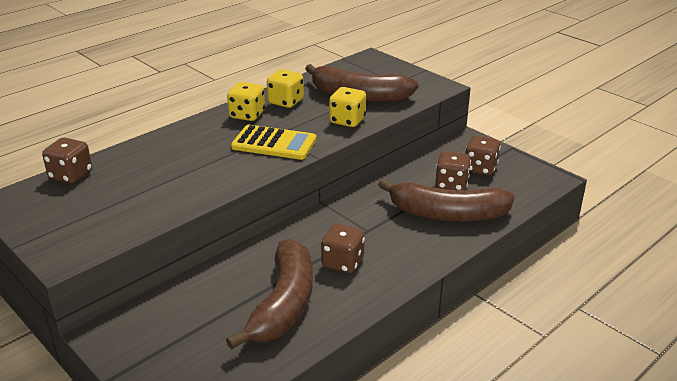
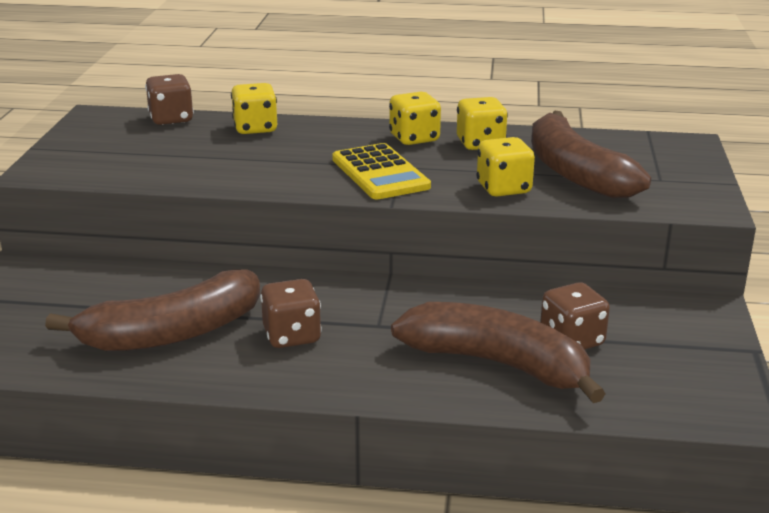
camera: 50 degrees right, 5 degrees down
brown banana [378,179,515,222] -> brown banana turned 150 degrees clockwise [391,302,605,403]
brown dice [465,136,501,176] -> none
none -> yellow dice [231,83,277,134]

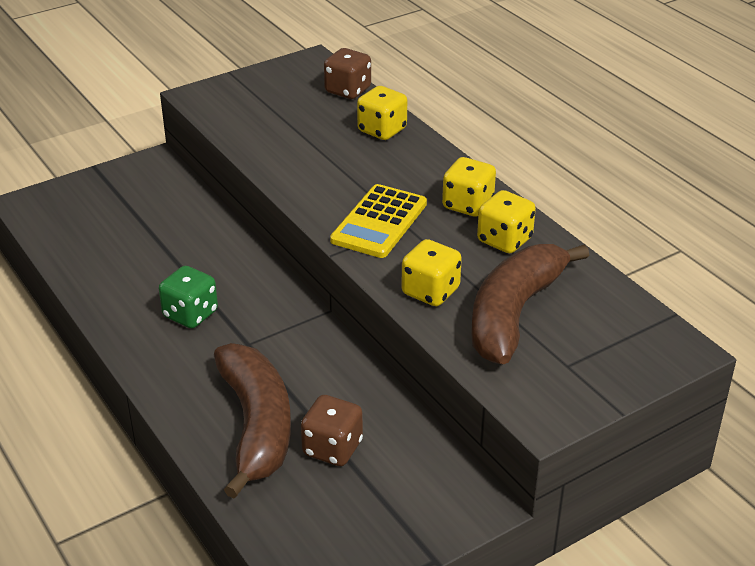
camera: 50 degrees right, 10 degrees up
brown banana [45,269,260,352] -> none
brown dice [260,279,322,348] -> green dice [159,266,218,328]

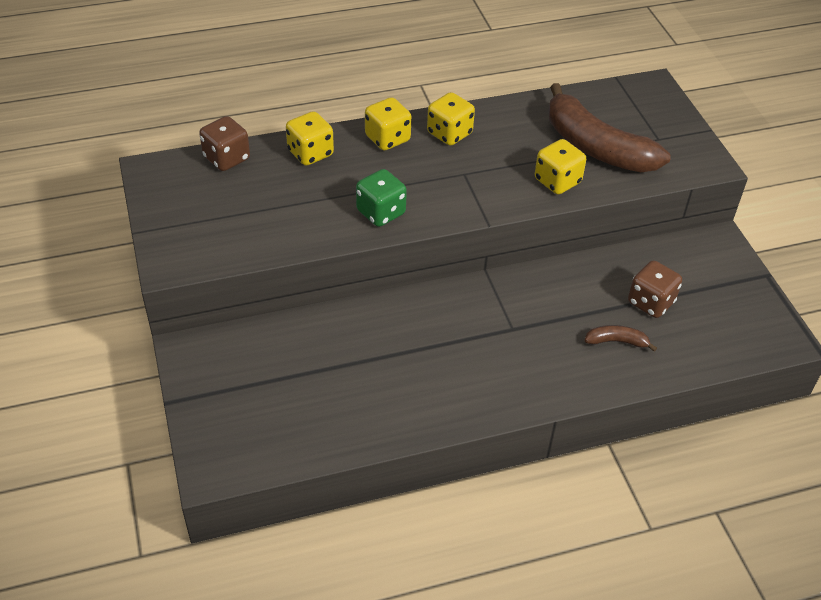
camera: 75 degrees left, 10 degrees up
green dice [159,266,218,328] -> green dice moved to [356,169,407,227]
brown banana [214,343,291,499] -> brown banana [585,325,657,352], size x0.42
yellow calculator [330,184,427,258] -> none
yellow dice [477,190,536,253] -> yellow dice moved to [365,97,411,150]

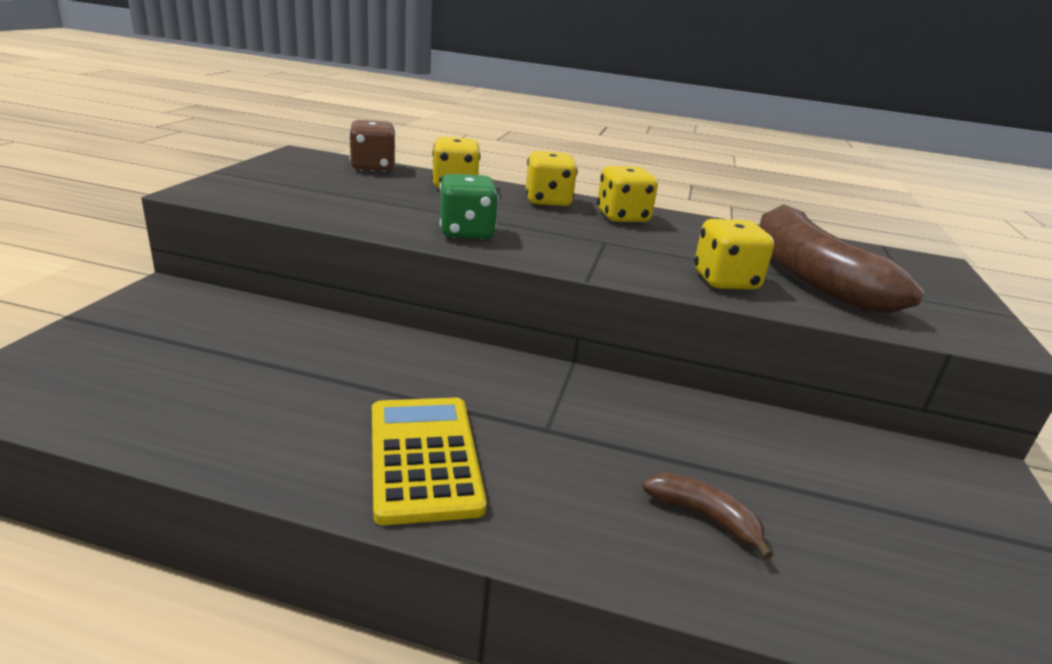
camera: 30 degrees right, 20 degrees down
brown dice [628,260,682,318] -> none
none -> yellow calculator [372,398,487,525]

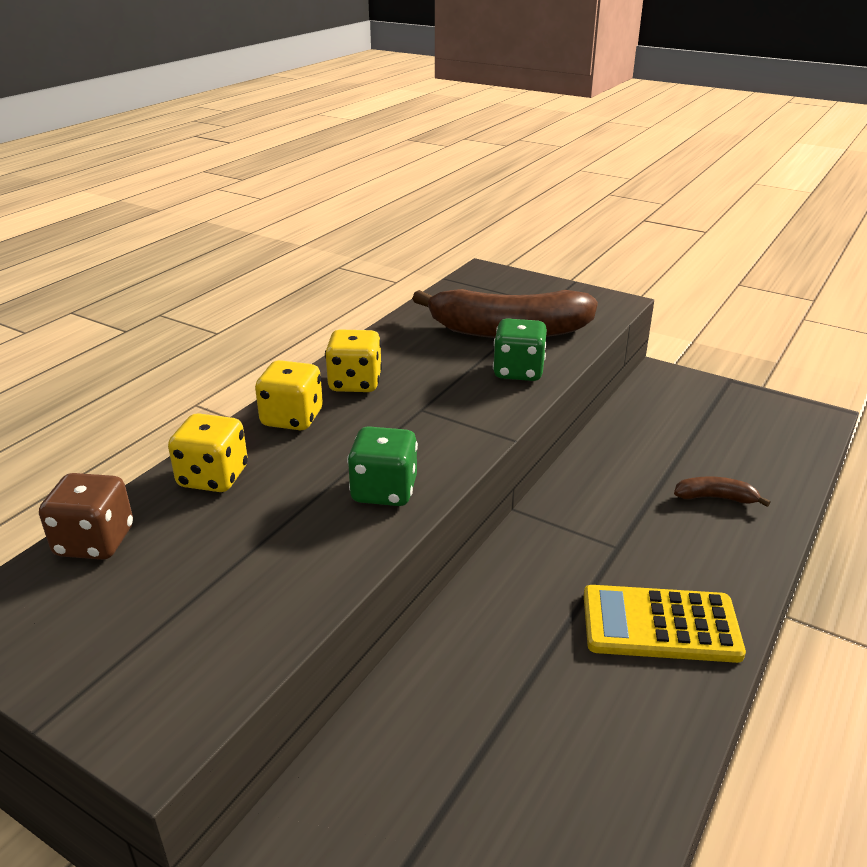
camera: 70 degrees left, 5 degrees up
brown banana [642,472,773,559] -> brown banana turned 45 degrees clockwise [674,476,771,507]
yellow dice [694,219,774,290] -> green dice [493,318,547,381]

